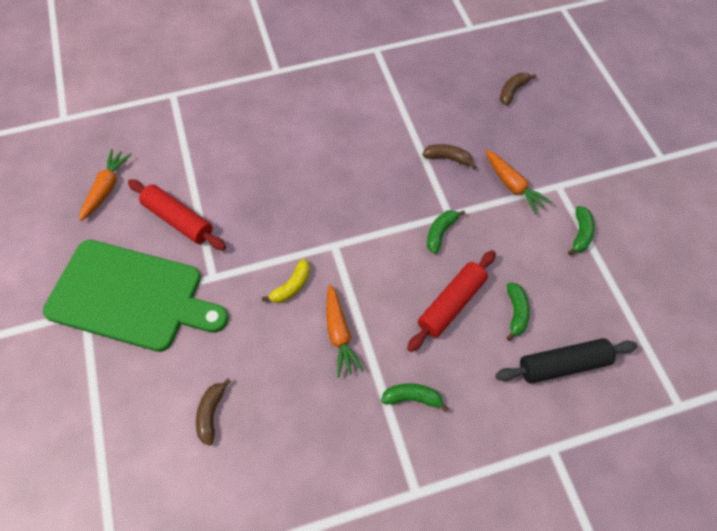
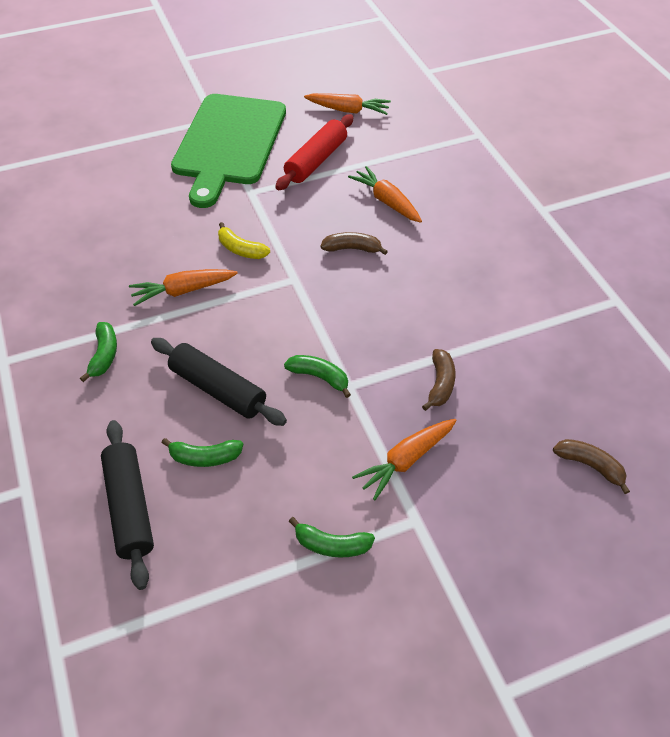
camera: 85 degrees right, 10 degrees down
brown banana [196,379,231,446] -> brown banana moved to [321,232,388,255]
red rolling pin [407,250,496,352] -> black rolling pin [151,338,287,426]
none -> orange carrot [348,166,422,223]

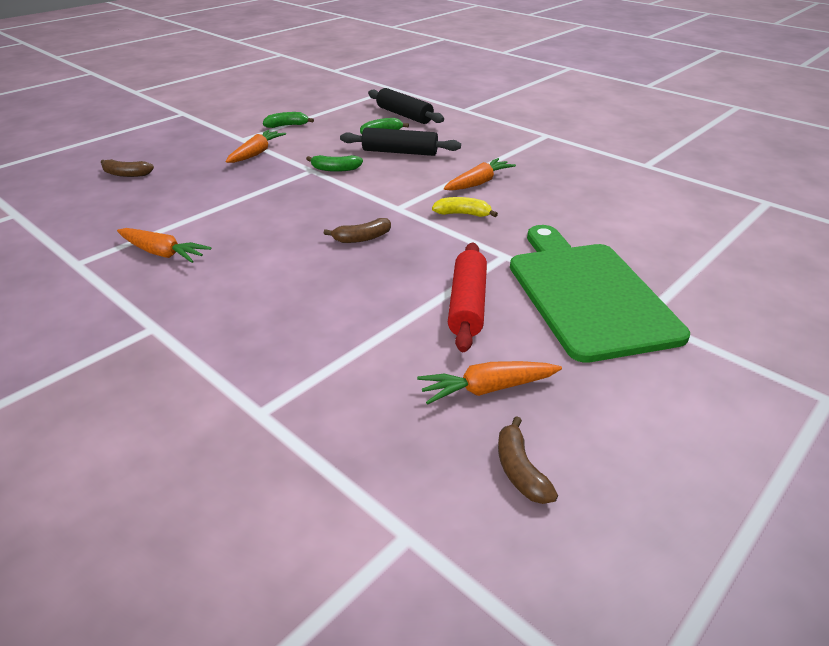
camera: 155 degrees right, 15 degrees down
green banana [80,322,117,382] -> none
orange carrot [348,166,422,223] -> orange carrot moved to [117,228,211,263]
brown banana [422,349,455,411] -> brown banana moved to [498,416,558,504]

